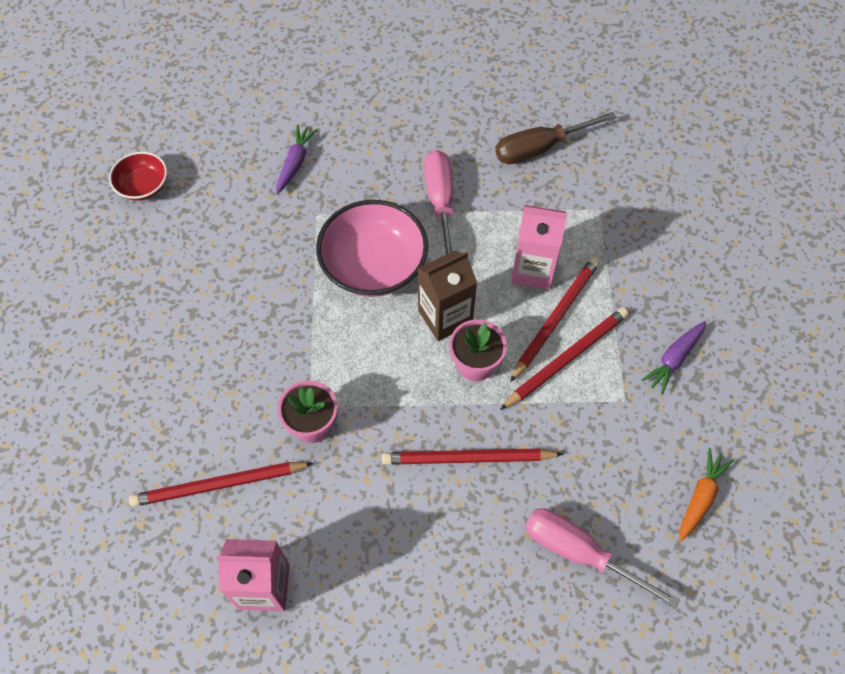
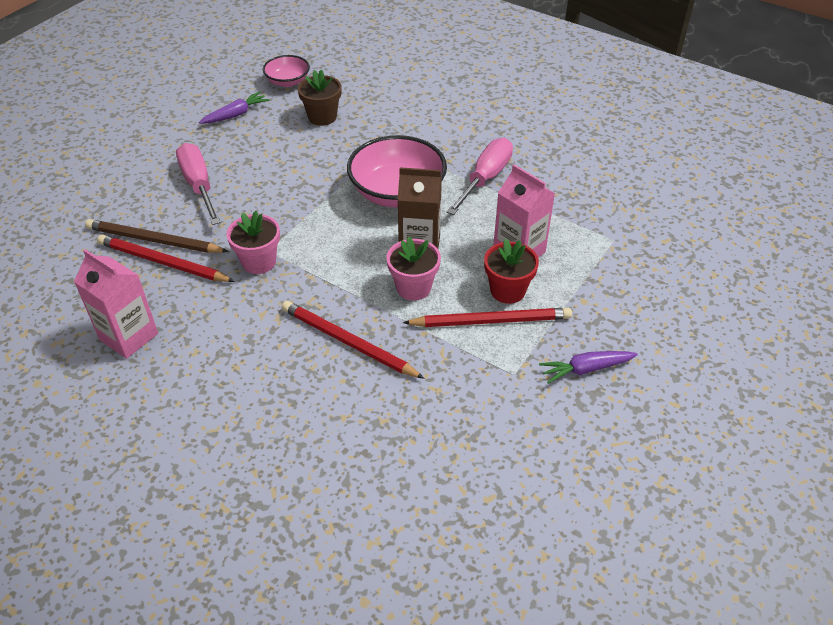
camera: 35 degrees right, 15 degrees down
red bowl [109,151,167,201] -> pink bowl [263,55,310,87]
purple carrot [276,124,318,194] -> purple carrot moved to [199,91,269,124]
brown screwdriver [495,112,617,164] -> none
red pencil [510,256,600,382] -> red flower pot [484,239,539,304]
pink screwdriver [525,508,680,609] -> pink screwdriver moved to [176,143,221,225]
orange carrot [679,448,734,542] -> none
none -> brown pencil [85,219,229,253]
none -> brown flower pot [298,69,342,126]

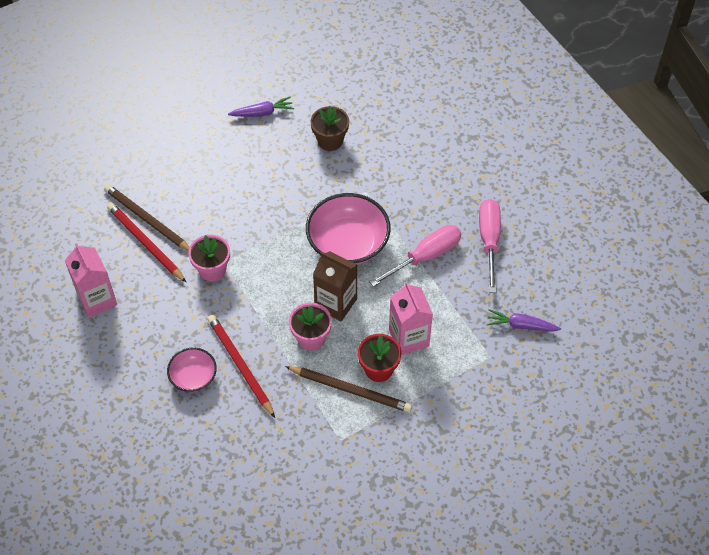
camera: 25 degrees right, 10 degrees up
pink screwdriver [176,143,221,225] -> pink screwdriver moved to [479,199,501,293]
pink bowl [263,55,310,87] -> pink bowl moved to [167,347,217,392]
red pencil [403,308,572,327] -> brown pencil [285,366,412,413]
purple carrot [539,351,638,384] -> purple carrot moved to [487,309,561,332]

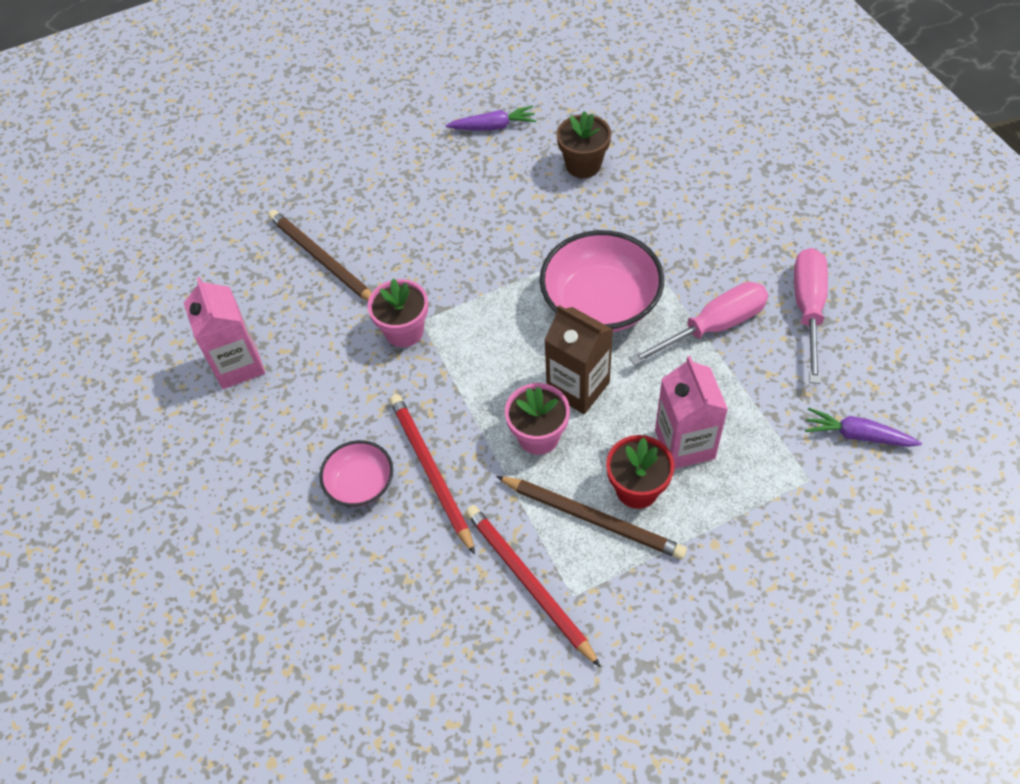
camera: 10 degrees right, 0 degrees up
red pencil [107,203,186,282] -> red pencil moved to [465,505,601,668]

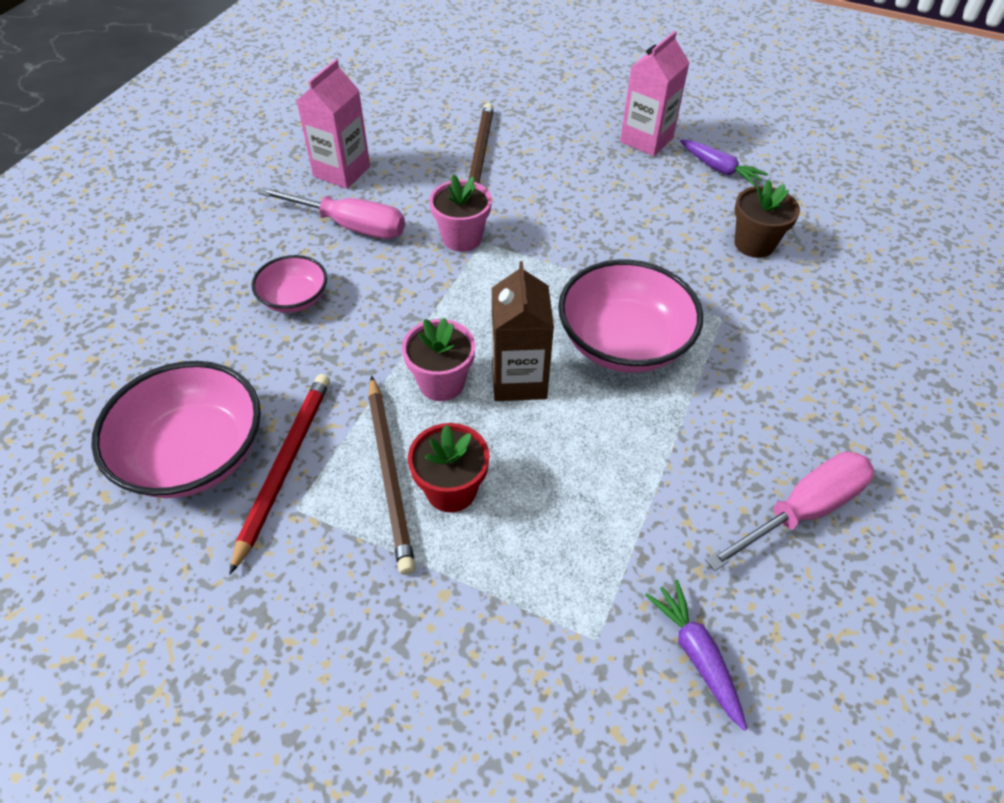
camera: 45 degrees right, 5 degrees down
red pencil [389,394,475,555] -> none
pink screwdriver [629,282,768,366] -> pink screwdriver moved to [258,187,405,239]
pink carton [655,356,728,469] -> pink carton moved to [620,31,690,156]
none -> pink bowl [91,361,261,498]

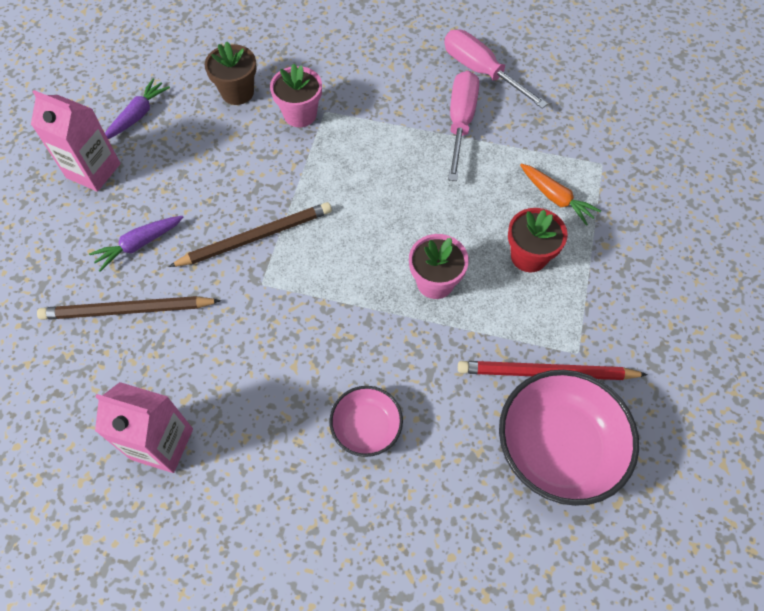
camera: 100 degrees left, 10 degrees up
pink screwdriver [258,187,405,239] -> pink screwdriver moved to [448,71,479,181]
brown pencil [368,376,415,575] -> brown pencil moved to [168,202,332,267]
pink flower pot [429,174,492,252] -> pink flower pot moved to [270,64,322,127]
brown carton [492,261,554,401] -> none
pink bowl [558,260,703,373] -> none
purple carrot [645,580,747,731] -> purple carrot moved to [89,216,183,272]
none -> orange carrot [520,164,601,226]

